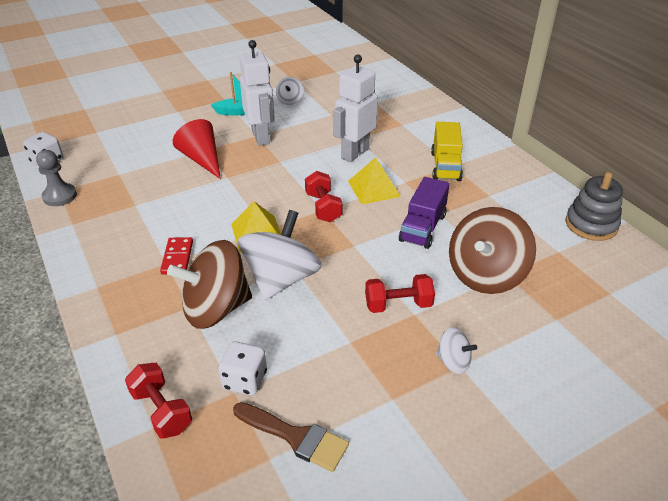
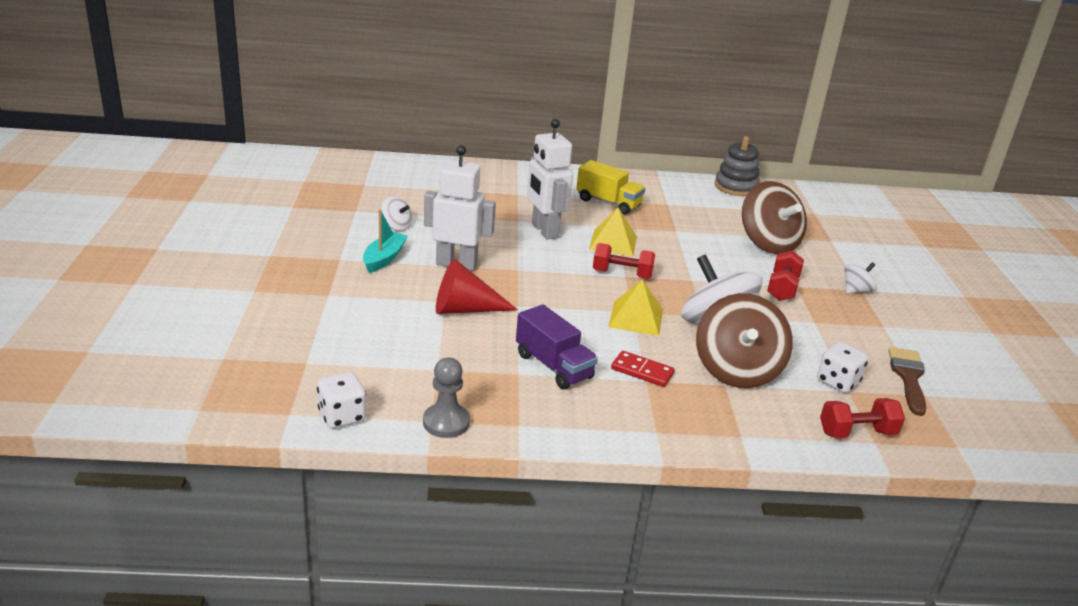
camera: 65 degrees left, 10 degrees down
brown brush [233,402,349,472] -> brown brush turned 45 degrees counterclockwise [888,347,926,416]
purple truck [399,177,450,249] -> purple truck moved to [516,304,598,389]

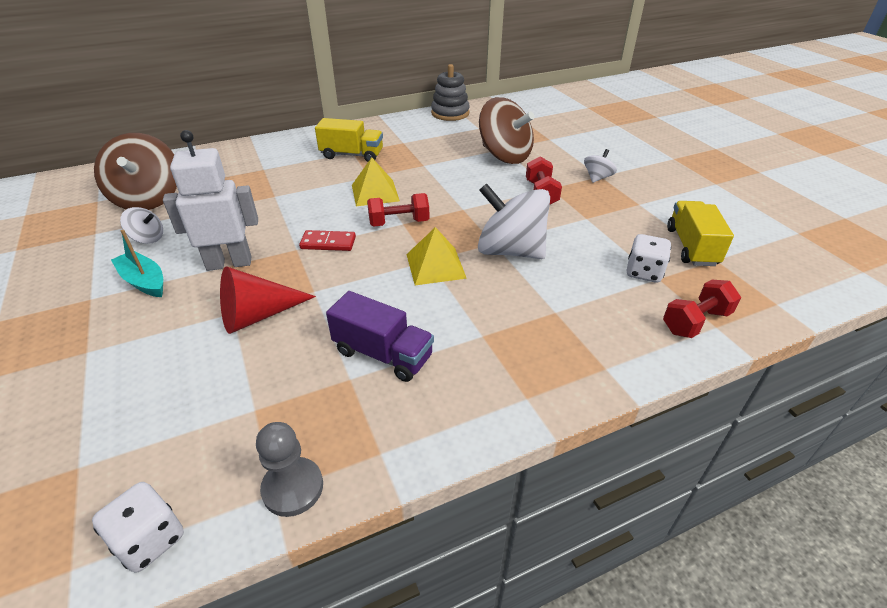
camera: 20 degrees left, 10 degrees up
turquoise boat [363,209,408,273] -> turquoise boat turned 45 degrees counterclockwise [111,230,163,297]
white robot [527,119,573,240] -> none
red domino [611,351,675,387] -> red domino moved to [299,230,356,251]
brown spinning top [696,293,793,388] -> brown spinning top moved to [94,133,177,210]
brown brush [888,347,926,416] -> yellow truck [667,201,734,266]

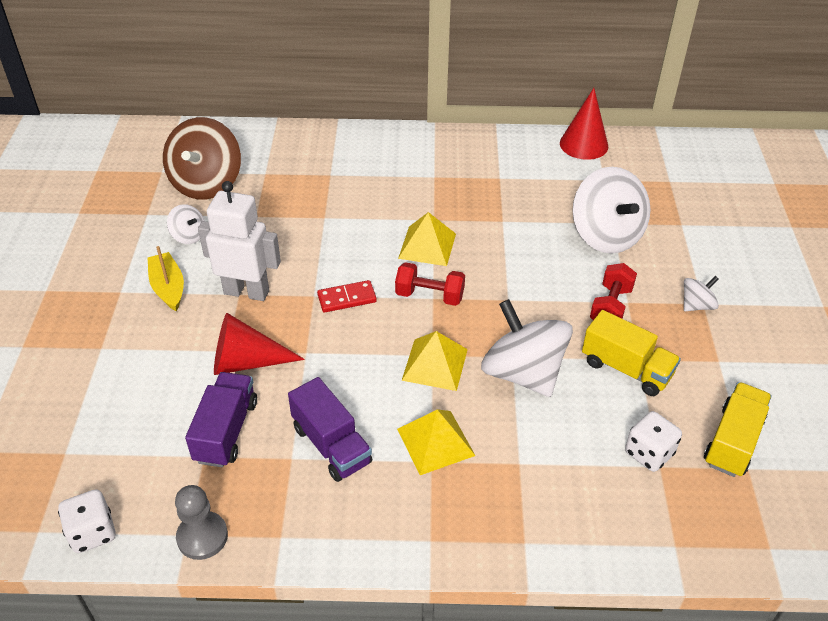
camera: 25 degrees right, 5 degrees up
turquoise boat [111,230,163,297] -> yellow boat [148,246,184,311]
red domino [299,230,356,251] -> red domino turned 45 degrees counterclockwise [317,280,377,313]
yellow truck [315,118,383,162] -> yellow truck moved to [582,310,681,396]
grey stacking toy [431,64,470,121] -> red cone [560,88,608,160]
brown spinning top [479,97,535,164] -> white spinning top [572,167,651,254]
red dumbbell [663,280,741,338] -> none
none -> purple truck [185,372,257,467]
none -> yellow pyramid [397,409,475,475]

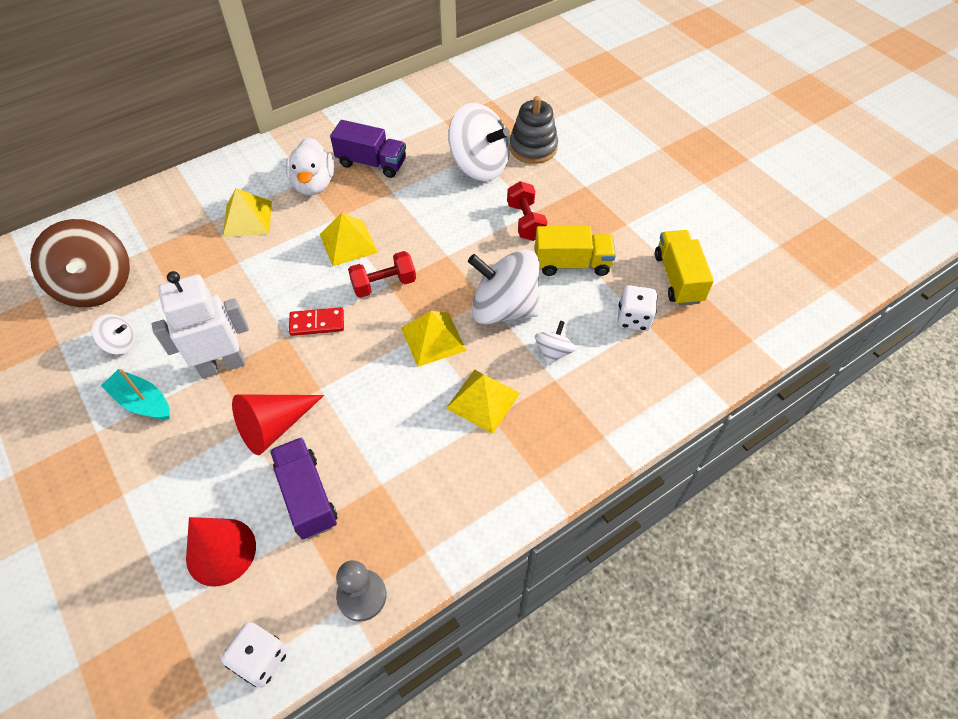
camera: 35 degrees left, 10 degrees up
yellow boat [148,246,184,311] -> turquoise boat [101,369,170,420]
purple truck [288,377,372,482] -> purple truck moved to [330,120,406,178]
red domino [317,280,377,313] -> red domino turned 45 degrees clockwise [289,307,344,336]
red cone [560,88,608,160] -> red cone moved to [186,517,256,587]
white spinning top [684,276,719,311] -> white spinning top moved to [535,321,576,365]
none -> yellow pyramid [223,188,272,237]
none -> white duck [286,137,334,195]
none -> grey stacking toy [510,96,558,164]

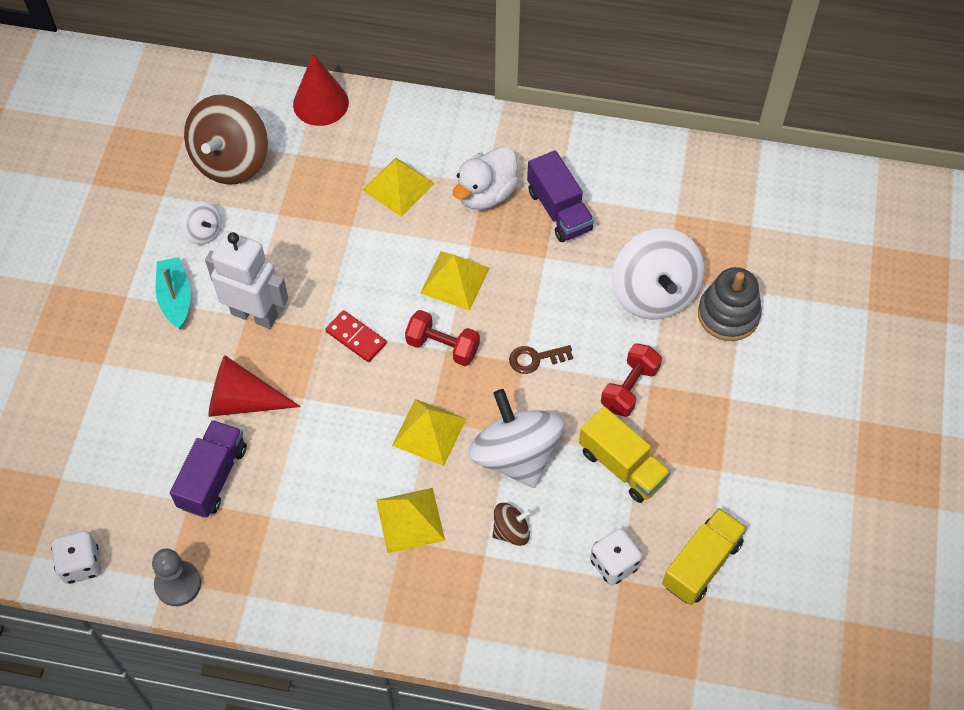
camera: 45 degrees right, 5 degrees up
red cone [186,517,256,587] -> red cone moved to [293,53,349,126]
white spinning top [535,321,576,365] -> brown spinning top [492,503,532,546]
none -> brown key [509,345,573,374]

